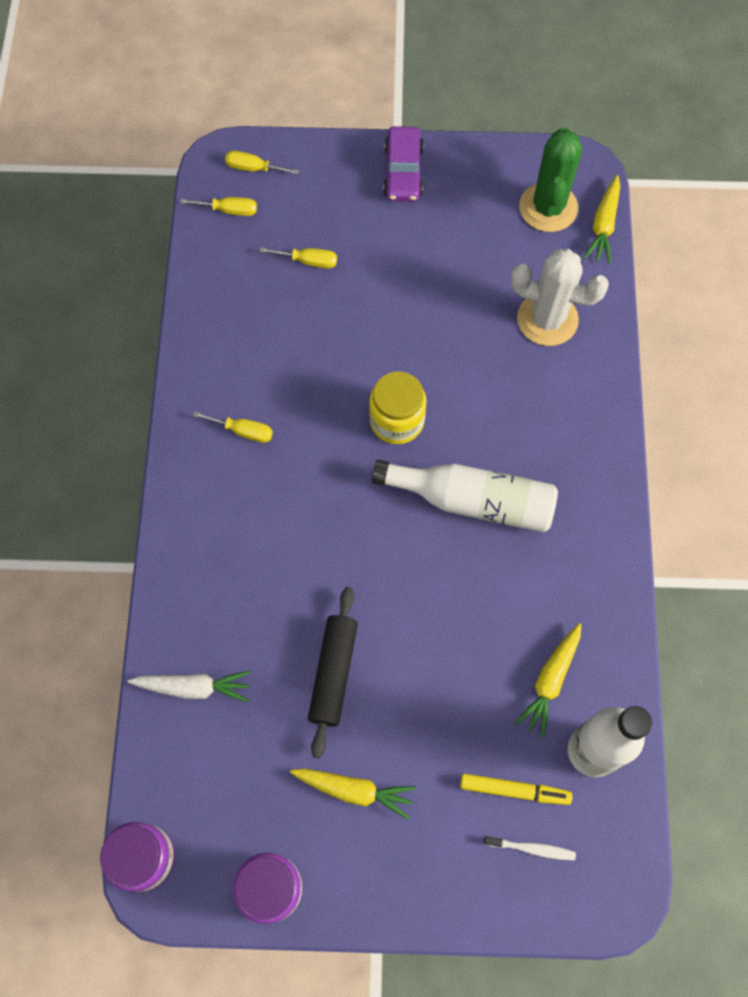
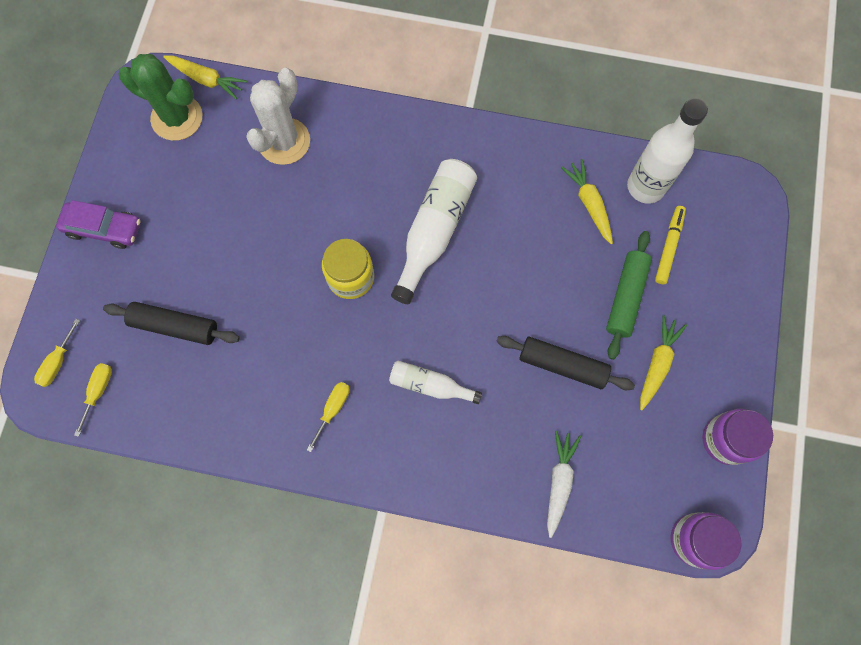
camera: 80 degrees left, 5 degrees up
yellow screwdriver [260,247,337,269] -> black rolling pin [103,302,240,345]
white toothbrush [484,836,576,860] -> none
yellow carrot [515,623,581,738] -> yellow carrot turned 150 degrees counterclockwise [561,159,613,244]
none -> white bottle [389,361,482,404]
none -> green rolling pin [606,231,652,360]

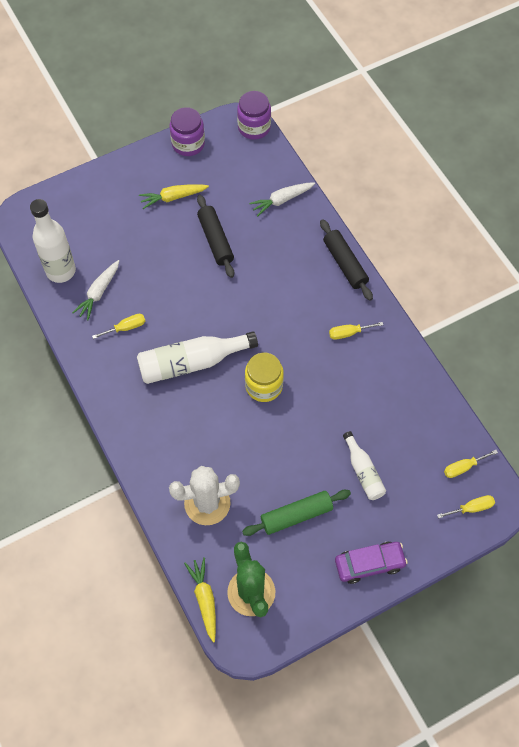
camera: 130 degrees left, 10 degrees down
purple car [56,200,141,249] -> purple car turned 105 degrees clockwise [335,542,408,584]
black rolling pin [103,302,240,345] -> black rolling pin moved to [320,219,373,301]
white bottle [389,361,482,404] -> white bottle moved to [343,431,386,500]
yellow carrot [561,159,613,244] -> white carrot [72,260,119,320]
green rolling pin [606,231,652,360] -> green rolling pin moved to [242,490,351,536]
yellow marker [655,206,686,284] -> none
none -> yellow screwdriver [92,314,145,339]

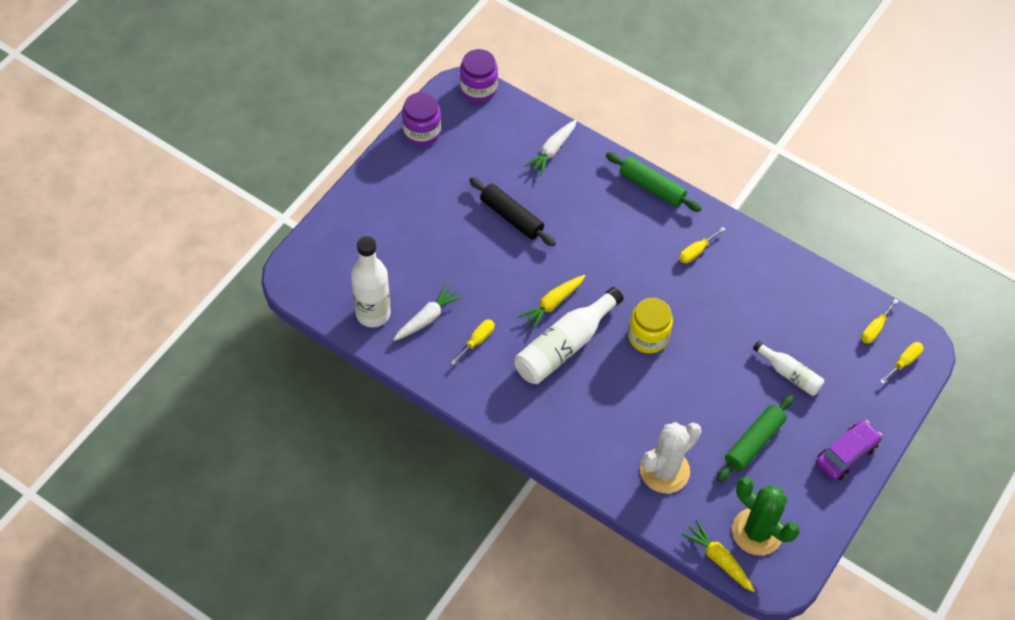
camera: 30 degrees left, 5 degrees down
white carrot [72,260,119,320] -> white carrot turned 135 degrees counterclockwise [393,284,462,341]
yellow carrot [139,184,209,209] -> yellow carrot moved to [518,275,585,330]
black rolling pin [320,219,373,301] -> green rolling pin [606,152,702,212]

